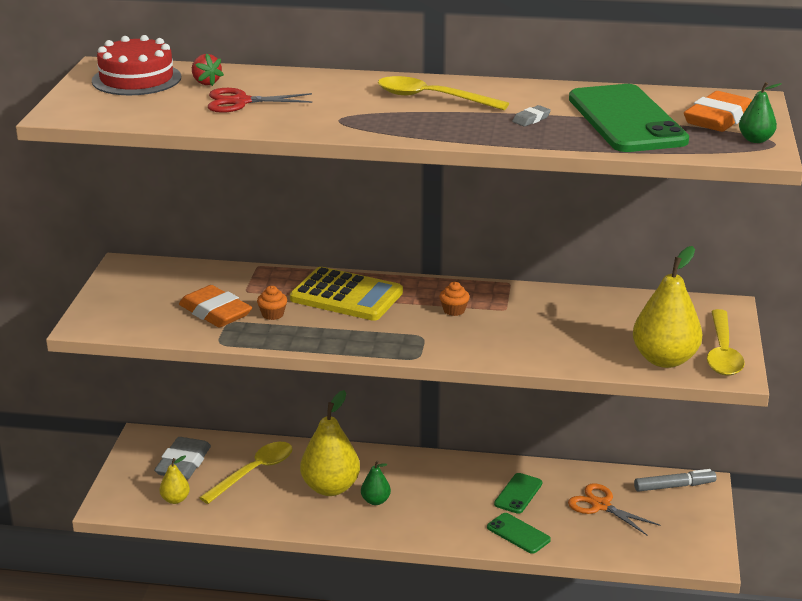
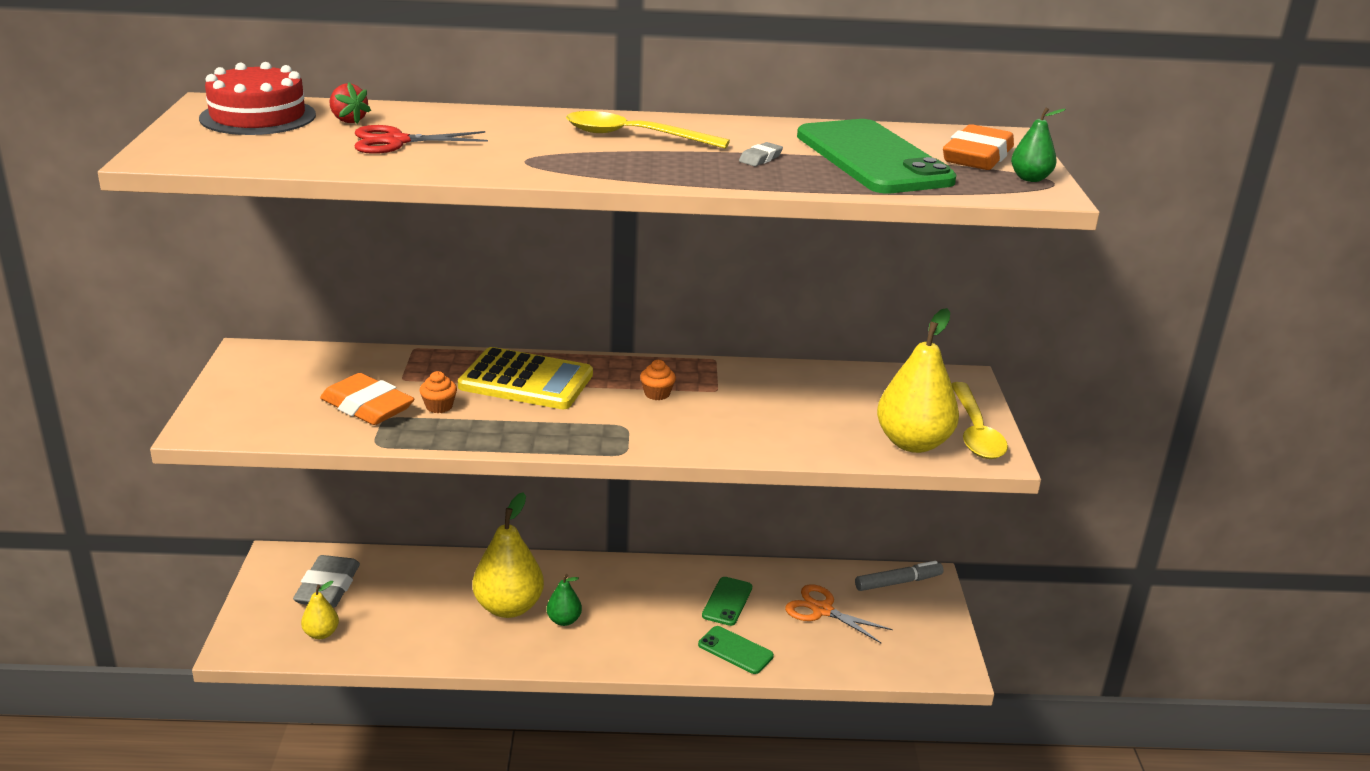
camera: 10 degrees left, 0 degrees up
yellow spoon [199,442,292,504] -> none

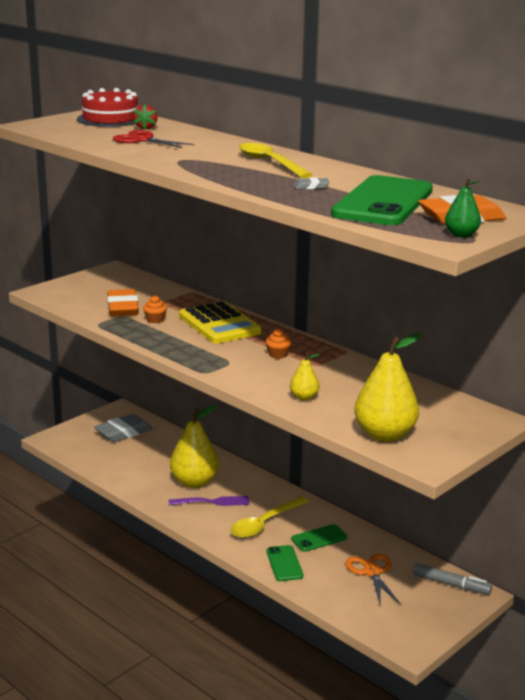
camera: 45 degrees right, 5 degrees down
yellow pear [301,581,339,639] -> yellow pear moved to [290,352,320,401]
green pear [547,574,582,626] -> purple fork [169,496,249,506]
yellow spoon [951,382,1008,459] -> yellow spoon moved to [231,496,308,538]

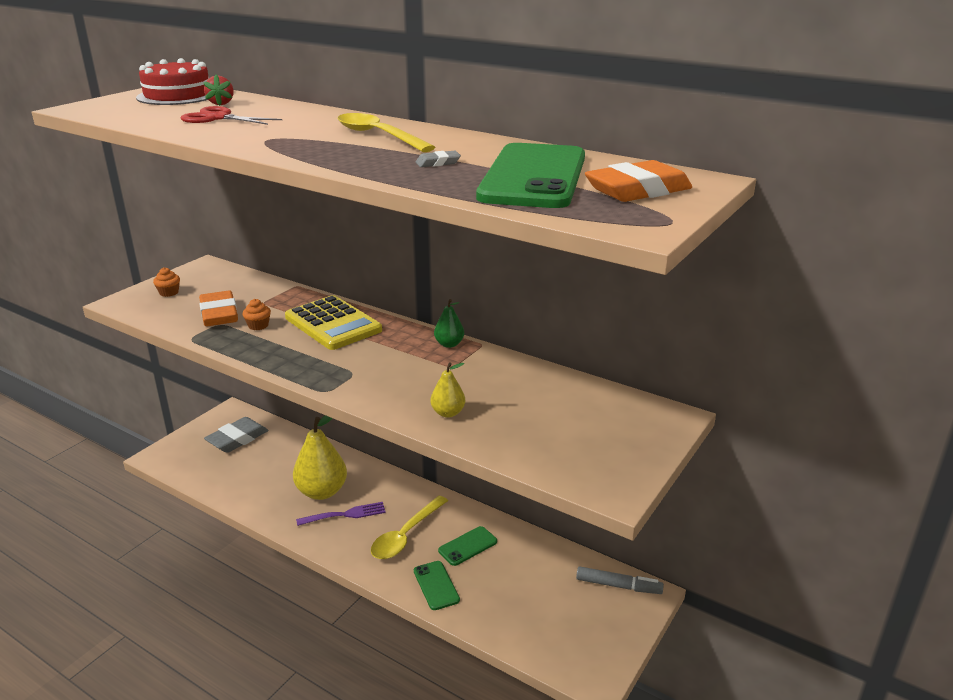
camera: 10 degrees left, 5 degrees up
orange cupcake [266,329,291,359] -> orange cupcake moved to [153,267,180,297]
orange scissors [346,554,401,607] -> none
yellow pear [354,333,422,442] -> none
green pear [445,178,481,238] -> green pear moved to [434,299,464,348]

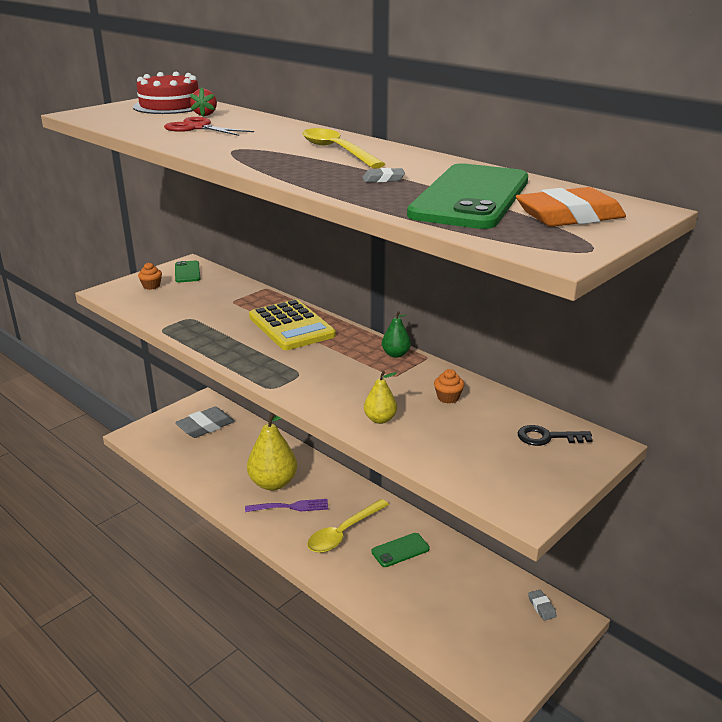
camera: 10 degrees right, 0 degrees up
orange eraser [199,291,238,326] -> none
orange cupcake [243,299,271,330] -> orange cupcake moved to [434,369,464,404]
green phone [414,561,460,610] -> green phone moved to [175,261,200,283]
grey marker [576,566,664,594] -> grey eraser [528,590,557,621]
none -> black key [518,425,593,446]

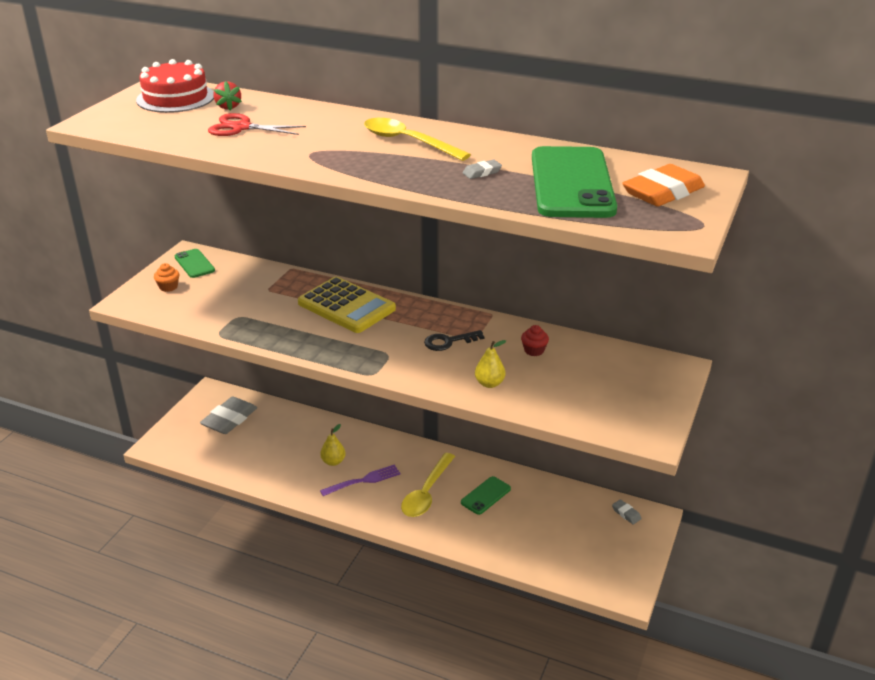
camera: 20 degrees left, 5 degrees up
yellow pear [247,413,297,490] -> yellow pear [320,424,346,466], size x0.50
green pear [382,311,411,358] -> none
orange cupcake [434,369,464,404] -> red cupcake [521,325,549,356]
black key [518,425,593,446] -> black key moved to [424,330,485,351]

